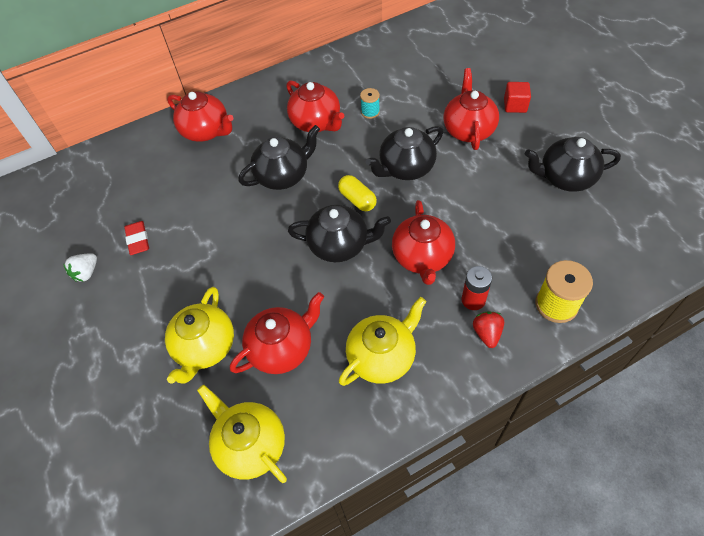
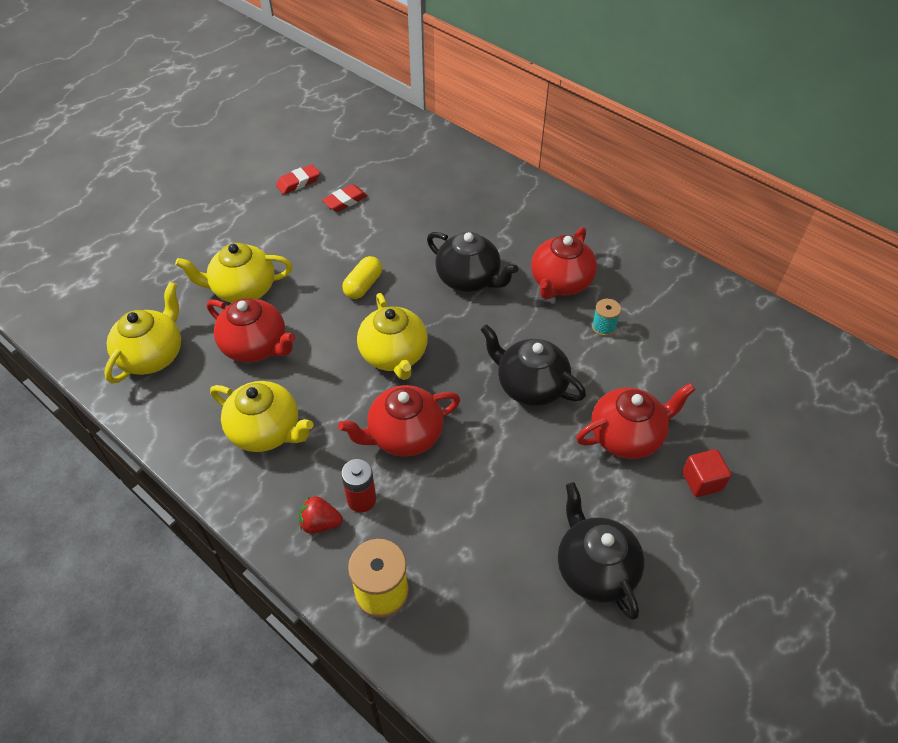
camera: 65 degrees right, 5 degrees down
white strawberry [63,253,97,282] -> red eraser [276,164,320,194]
red teapot [167,91,233,142] -> none
black teapot [288,205,391,262] -> yellow teapot [357,293,428,380]
yellow capsule [338,175,377,211] -> yellow capsule moved to [342,256,382,299]
red strawberry [473,311,504,348] -> red strawberry turned 150 degrees counterclockwise [299,496,343,534]

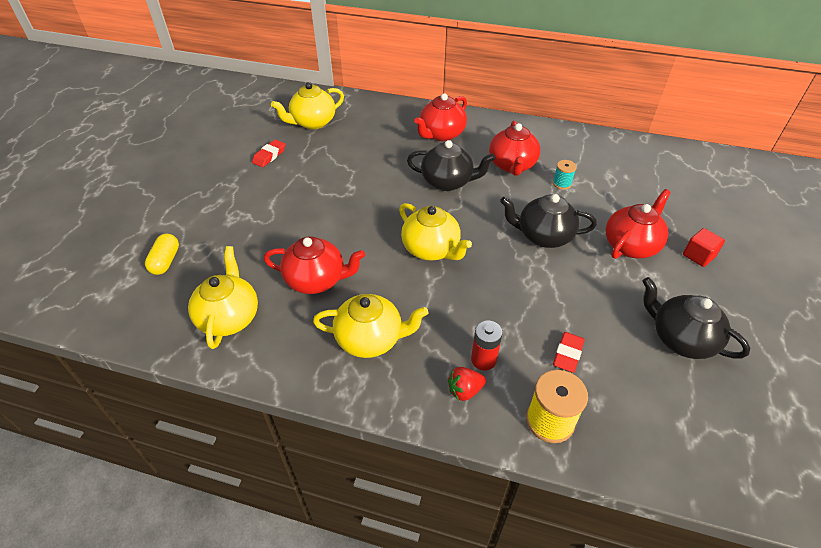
camera: 25 degrees left, 5 degrees down
yellow teapot [175,243,293,303] -> yellow teapot moved to [271,82,344,129]
red eraser [322,184,368,212] -> red eraser moved to [553,332,585,373]
red teapot [338,385,461,457] -> red teapot moved to [414,93,467,141]
yellow capsule [342,256,382,299] -> yellow capsule moved to [145,234,179,275]

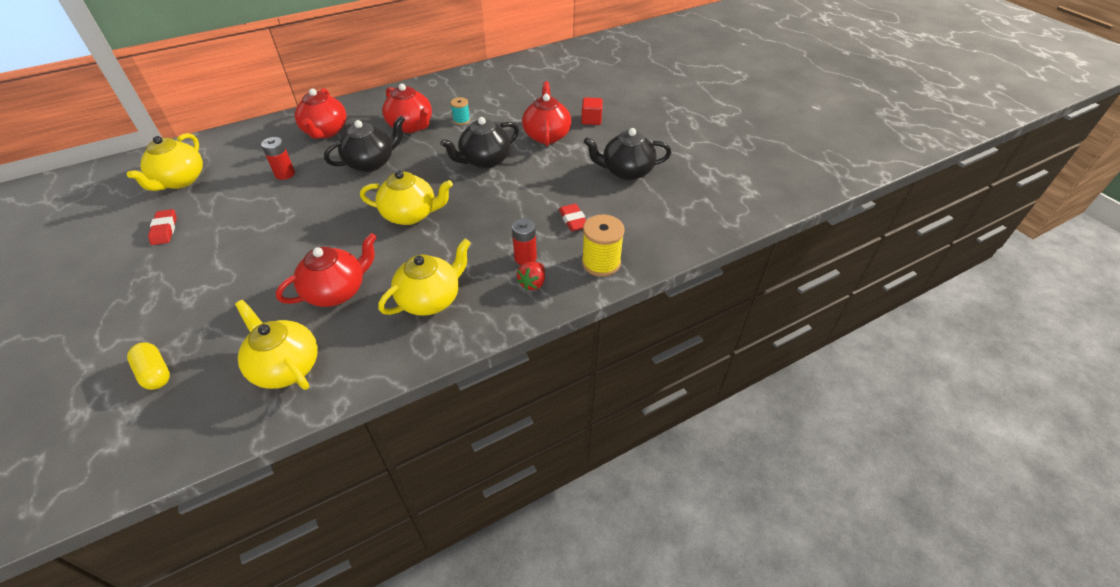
camera: 45 degrees left, 0 degrees up
none -> red battery [261,137,295,180]

